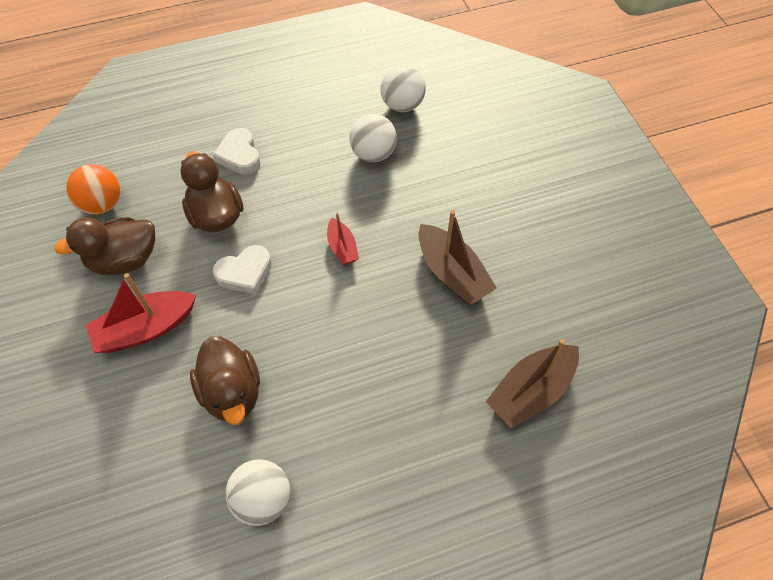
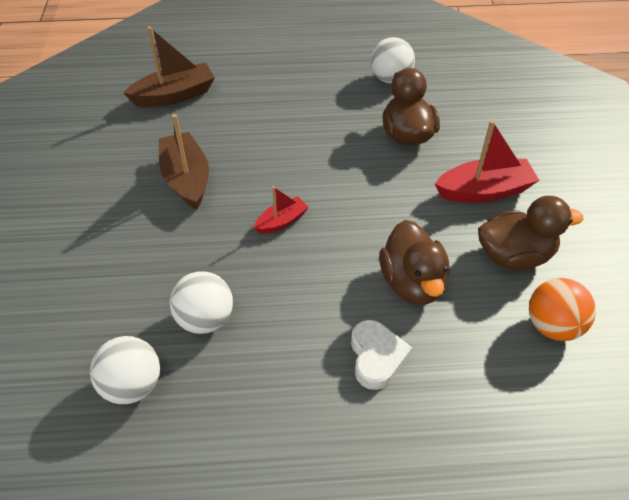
camera: 165 degrees left, 10 degrees down
white heart [213,245,272,295] -> none
red boat [327,212,359,265] -> red boat turned 60 degrees clockwise [254,186,309,234]

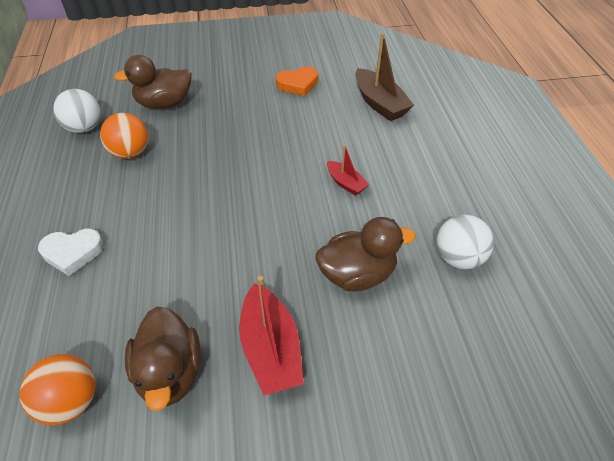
camera: 85 degrees right, 0 degrees up
brown boat [159,114,209,210] -> none
white ball [170,271,233,334] -> orange ball [100,113,148,159]
red boat [254,186,309,234] -> red boat moved to [327,144,369,196]
brown duck [379,220,450,305] -> brown duck moved to [114,55,192,109]
none -> orange heart [276,67,318,96]

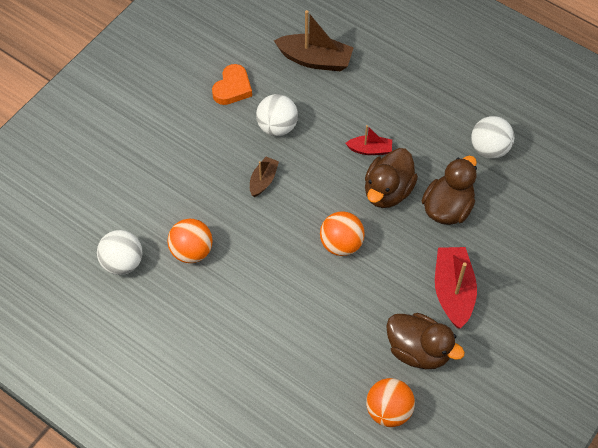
camera: 45 degrees left, 10 degrees up
white heart [38,228,104,276] -> none
brown duck [114,55,192,109] -> brown duck moved to [365,148,418,208]
red boat [239,276,304,395] -> red boat turned 120 degrees counterclockwise [435,247,477,329]
none -> brown boat [250,157,279,197]
none -> white ball [256,94,298,136]
none -> orange ball [320,211,365,256]

